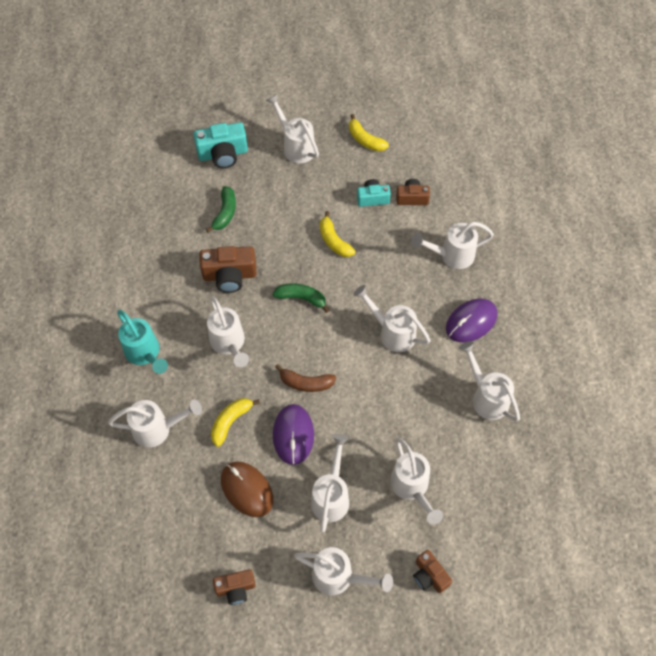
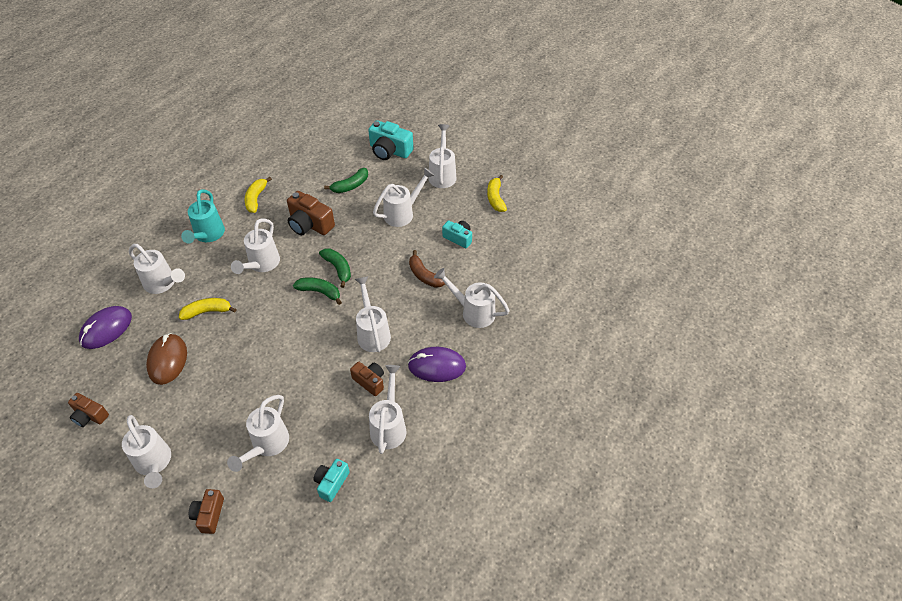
camera: 40 degrees right, 10 degrees down
purple mouse [273,404,314,465] -> purple mouse moved to [79,306,132,349]
brown banana [275,364,336,392] -> brown banana moved to [409,250,445,288]
white watering can [311,434,349,532] -> white watering can moved to [373,168,434,227]
yellow banana [320,211,356,257] -> yellow banana moved to [245,177,272,213]
brown camera [396,179,430,205] -> brown camera moved to [350,362,384,396]
none -> green banana [293,277,342,305]
none -> turquoise camera [314,459,350,502]

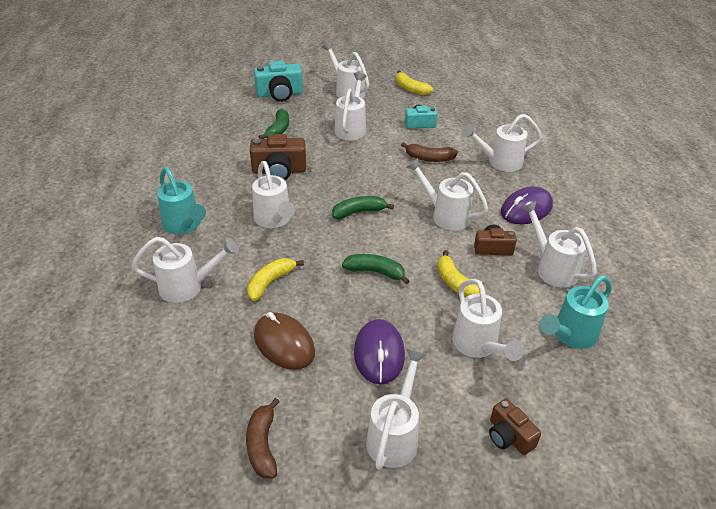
camera: 40 degrees left, 10 degrees down
brown camera [68,393,109,427] -> brown banana [246,398,280,478]
purple mouse [79,306,132,349] -> purple mouse moved to [354,319,405,385]
white watering can [122,415,171,488] -> white watering can turned 90 degrees counterclockwise [366,349,427,470]
yellow banana [245,177,272,213] -> yellow banana moved to [437,250,486,297]
turquoise camera [314,459,350,502] -> turquoise watering can [540,275,612,349]
green banana [319,248,351,288] -> green banana moved to [342,254,410,284]

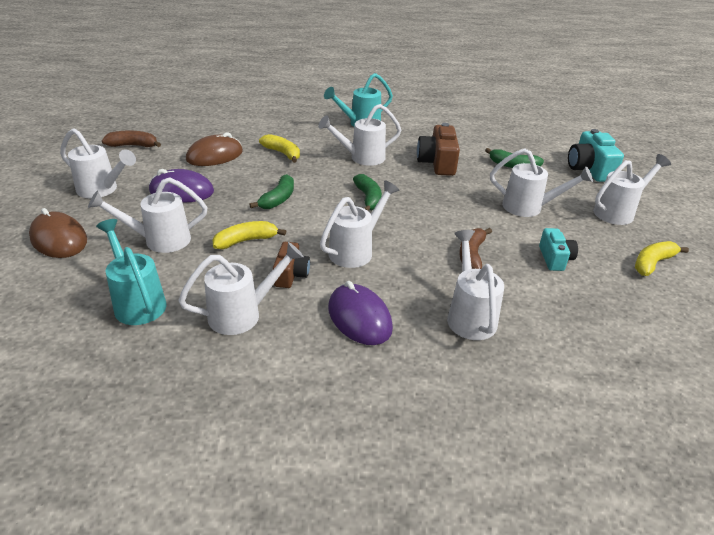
camera: 95 degrees right, 5 degrees down
white watering can [131,237,239,303] -> none
brown camera [489,398,541,455] -> brown mouse [29,208,87,258]

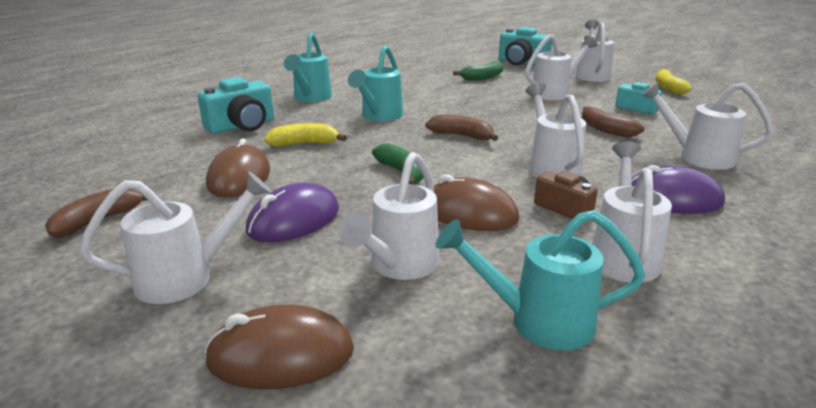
camera: 50 degrees left, 10 degrees down
yellow banana [212,221,286,249] -> brown mouse [434,174,519,231]
white watering can [318,104,401,166] -> turquoise watering can [348,45,403,121]
green banana [353,174,382,211] -> brown banana [425,115,498,141]
brown camera [417,123,460,176] -> none
none -> turquoise camera [197,77,274,134]

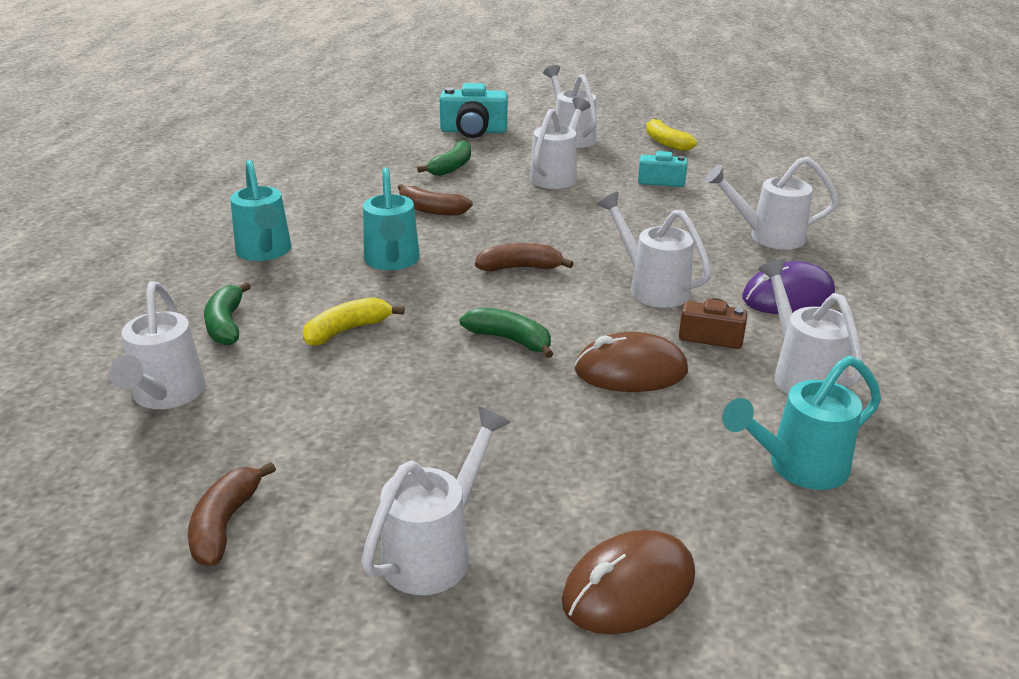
camera: 30 degrees left, 5 degrees up
turquoise camera [197,77,274,134] -> green banana [204,282,251,345]
brown mouse [206,138,270,197] -> none
purple mouse [246,183,339,242] -> none
white watering can [339,152,439,280] -> white watering can moved to [109,281,206,409]
brown banana [582,106,645,137] -> brown banana moved to [398,184,473,216]

